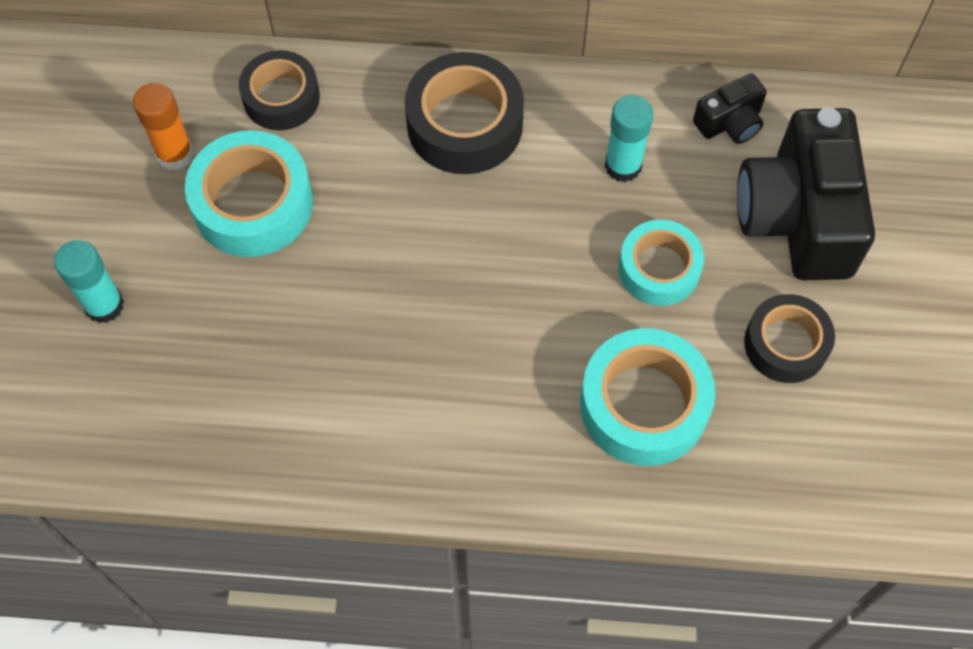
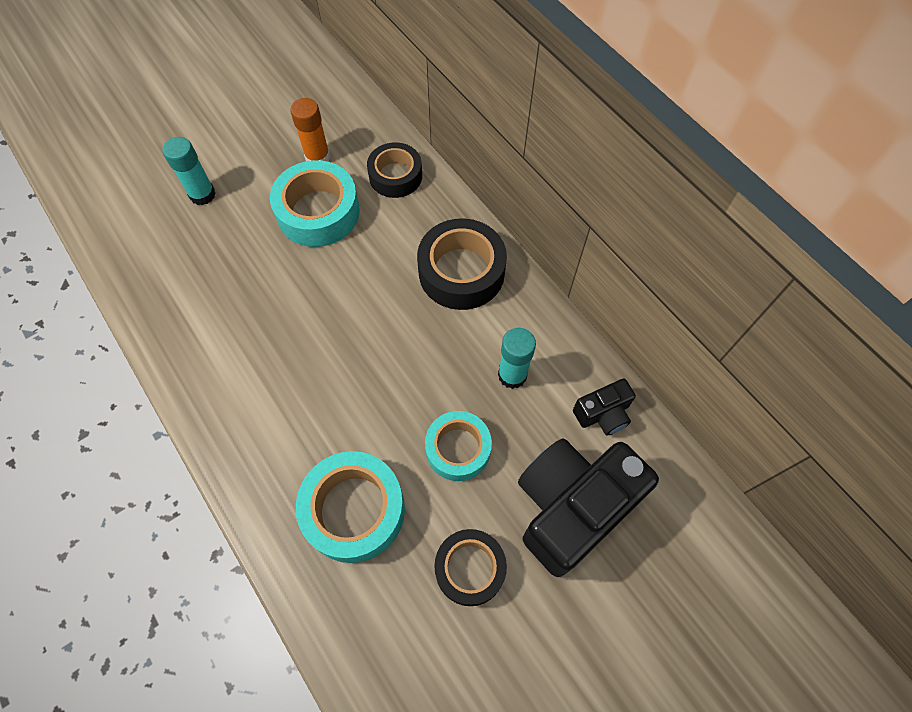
camera: 50 degrees right, 0 degrees up
black camera [693,73,767,144] -> black camera turned 45 degrees counterclockwise [573,379,636,436]

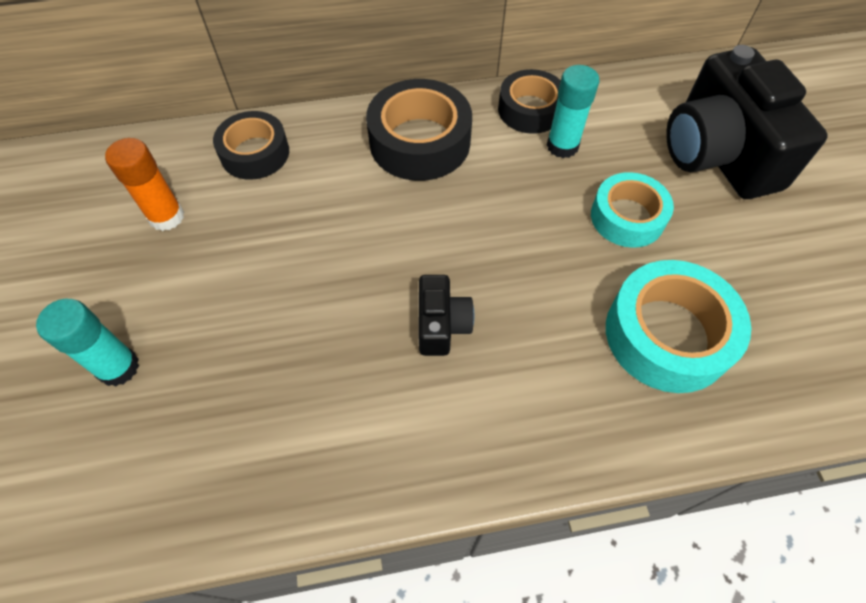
camera: 65 degrees left, 5 degrees down
turquoise tape [270,160,360,247] -> none
black tape [434,529,507,606] -> black tape moved to [498,69,561,134]
black camera [573,379,636,436] -> black camera moved to [418,275,474,356]

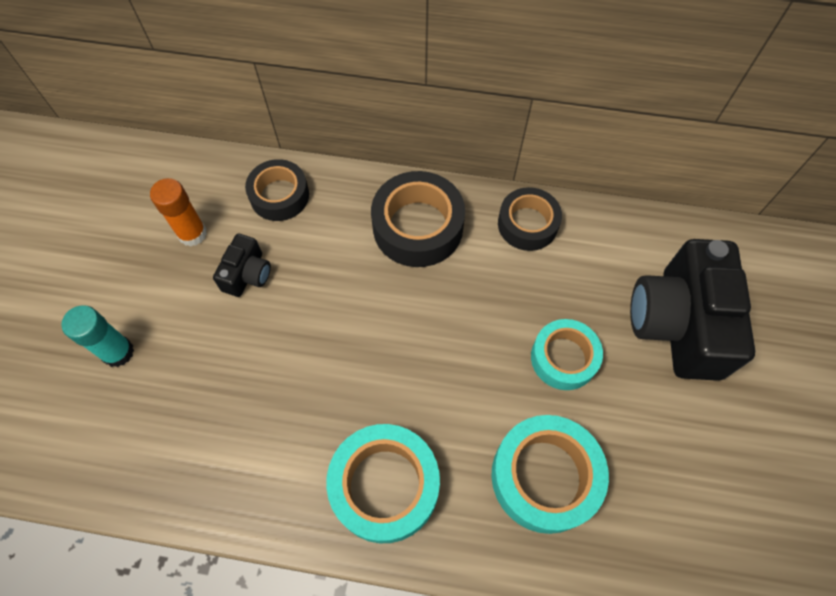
camera: 20 degrees right, 5 degrees up
black camera [418,275,474,356] -> black camera moved to [213,234,271,297]
turquoise glue stick [547,65,600,158] -> none
none -> turquoise tape [326,424,440,543]

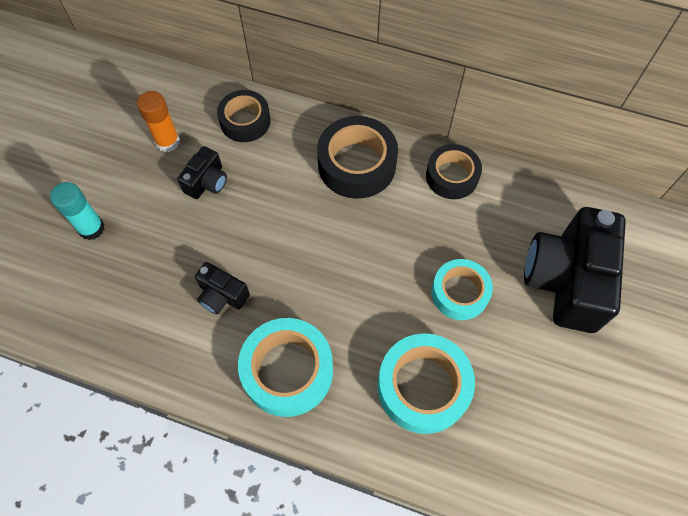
camera: 10 degrees right, 0 degrees up
none -> black camera [195,262,250,314]

